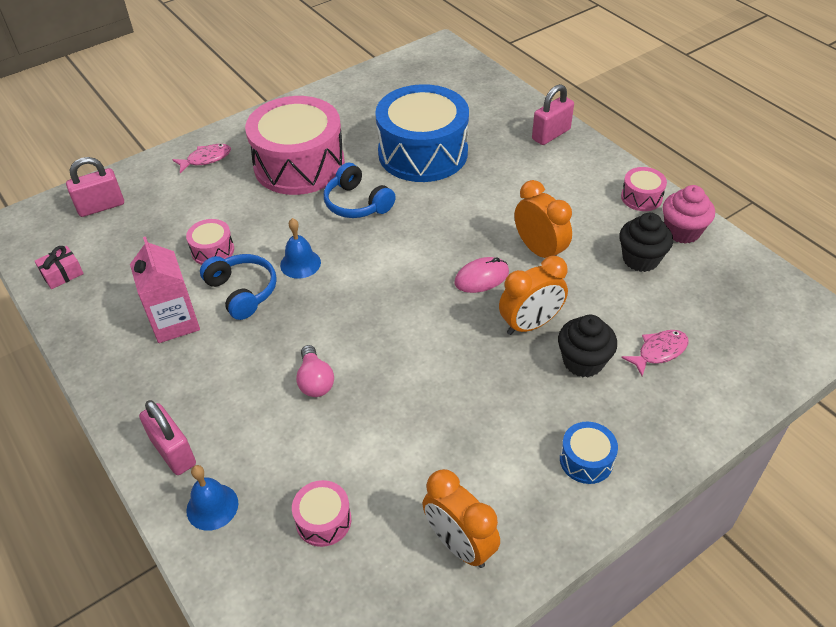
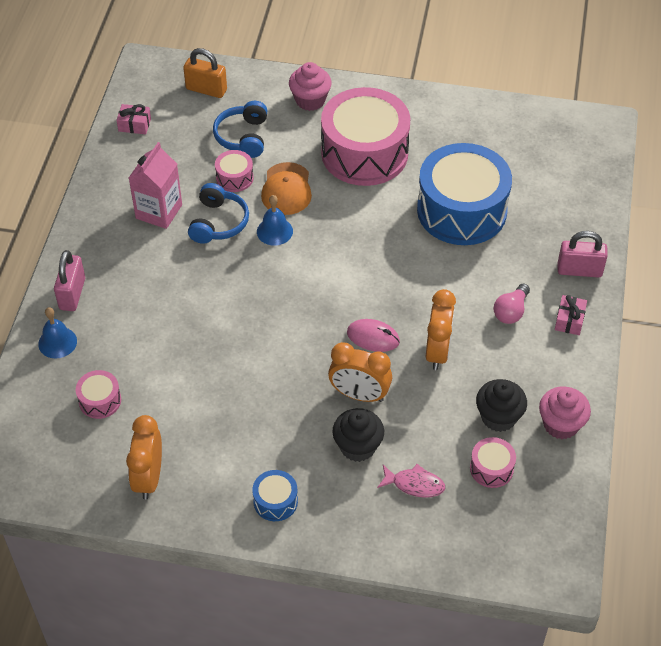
camera: 45 degrees right, 5 degrees up
pink padlock [66,157,124,217] -> orange padlock [183,48,227,98]
pink fish [172,144,231,173] -> pink cupcake [289,62,332,111]
pink light bulb [296,345,334,397] -> pink light bulb moved to [494,284,530,324]
blue headphones [324,163,396,218] -> blue headphones moved to [213,101,268,158]
pink drum [621,167,667,211] -> pink drum moved to [470,437,516,488]
none -> orange cap [261,162,312,215]
none -> pink gift [555,295,587,335]

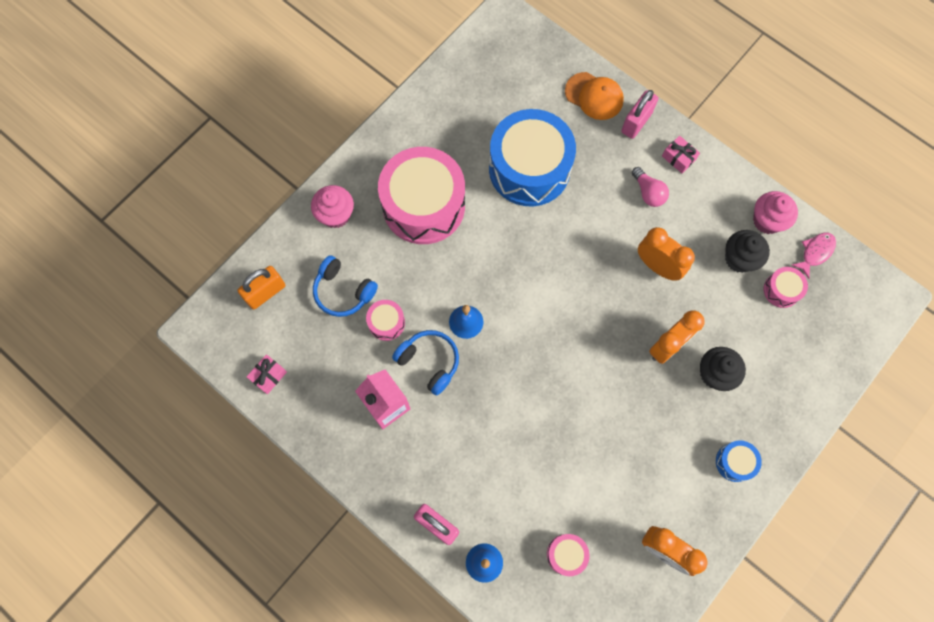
camera: 60 degrees left, 20 degrees up
orange cap [261,162,312,215] -> orange cap moved to [565,72,624,120]
pink mouse [347,319,400,352] -> none
pink fish [377,464,445,498] -> pink fish moved to [792,233,836,279]

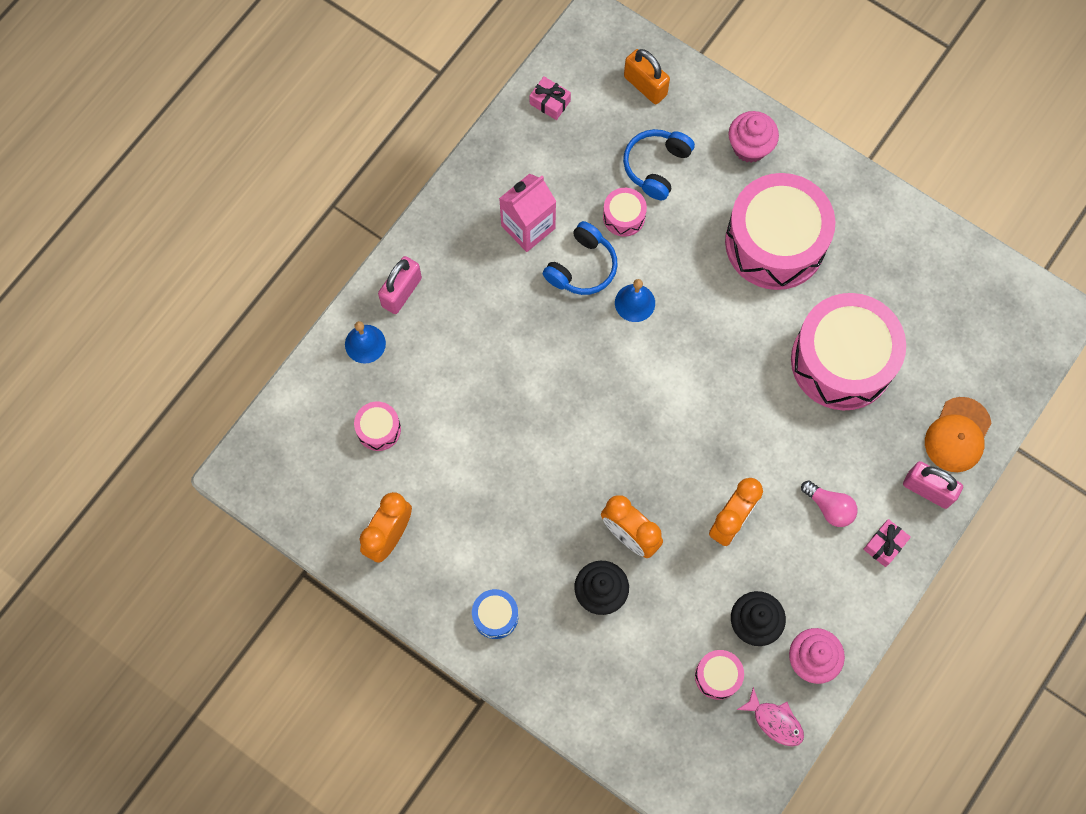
camera: 85 degrees right, 0 degrees up
blue drum [489,109,576,206] -> pink drum [791,293,906,410]
pink light bulb [632,167,669,207] -> pink light bulb turned 105 degrees counterclockwise [801,480,858,527]

